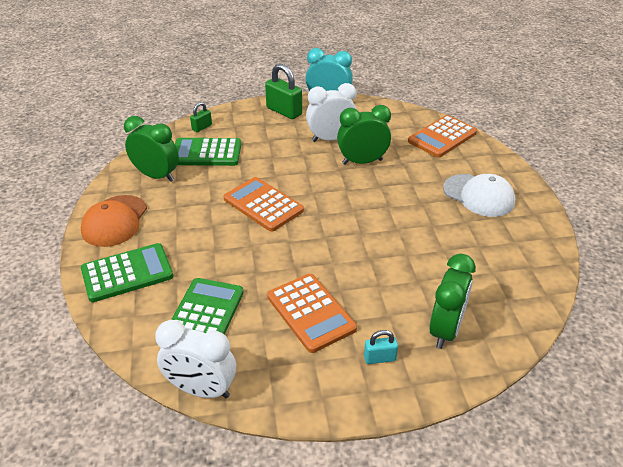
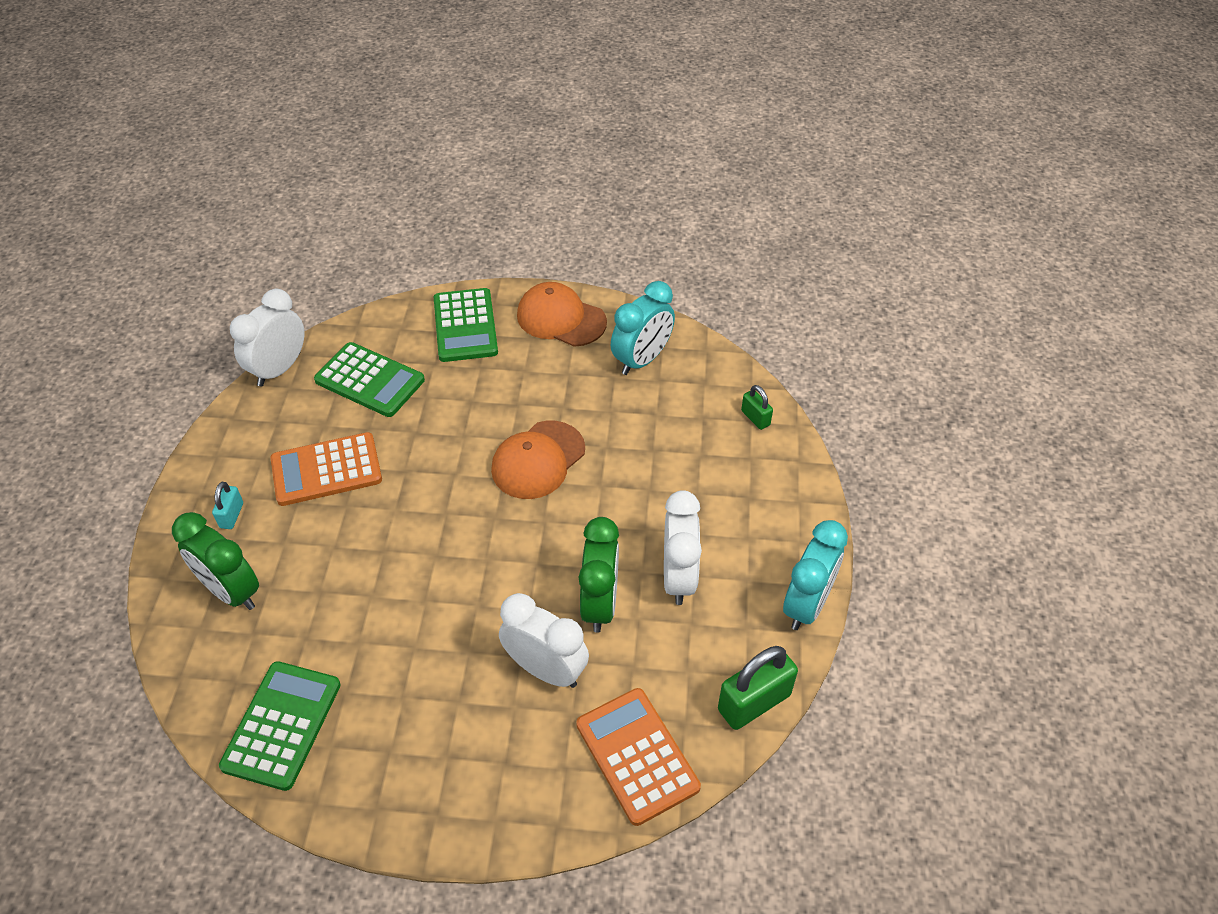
camera: 105 degrees right, 10 degrees up
green clock [124,116,179,182] -> turquoise clock [611,281,675,375]
green calculator [175,138,241,166] -> green calculator moved to [219,661,341,791]
orange calculator [224,177,304,232] -> orange cap [491,421,585,499]
green padlock [265,63,302,119] -> green padlock moved to [718,646,798,730]
white cap [443,174,516,217] -> none
none -> white clock [499,593,589,688]

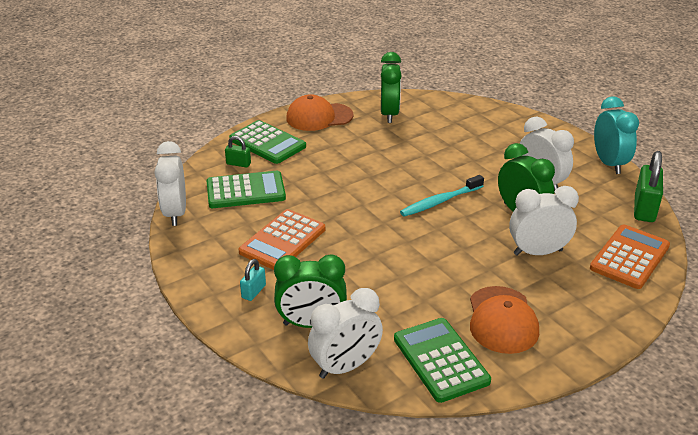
camera: 40 degrees left, 15 degrees down
turquoise padlock [212,482,243,529] -> turquoise padlock turned 60 degrees clockwise [240,259,266,301]
orange cap [491,421,585,499] -> orange cap moved to [470,286,539,354]
orange calculator [576,688,701,826] -> orange calculator turned 105 degrees clockwise [590,224,670,289]
turquoise clock [611,281,675,375] -> green clock [381,52,402,123]
green padlock [741,385,773,430] -> green padlock moved to [225,136,251,168]
none -> white clock [308,288,383,379]
none -> turquoise toothbrush [400,175,484,217]

